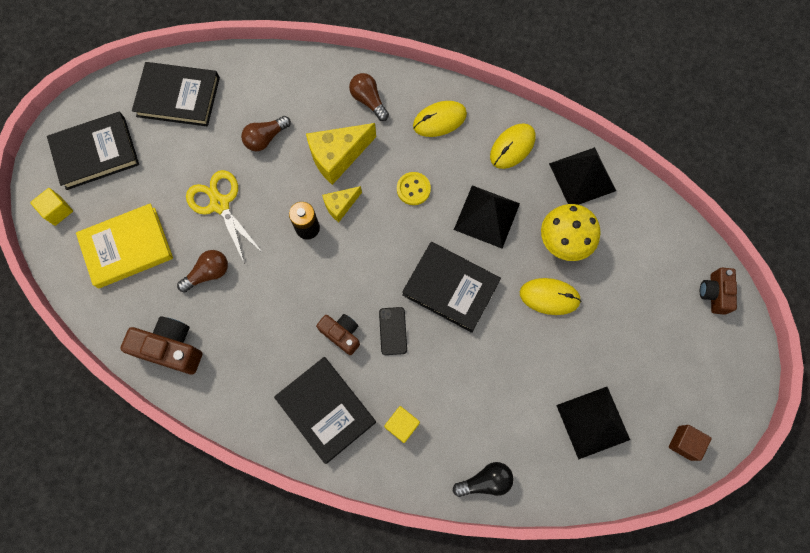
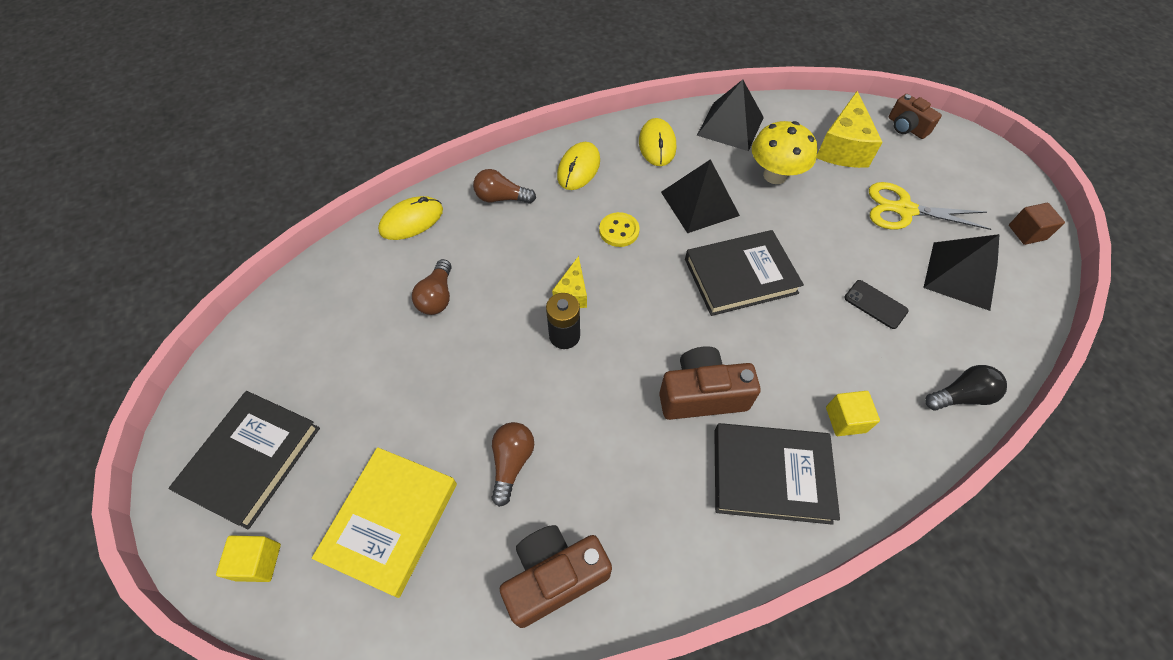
camera: 45 degrees left, 15 degrees down
black book [132,62,220,126] -> none
yellow scissors [186,170,263,264] -> yellow scissors moved to [869,182,991,230]
yellow cheese [306,123,376,185] -> yellow cheese moved to [817,91,883,168]
brown camera [316,314,360,355] -> brown camera [659,346,761,420], size x1.55
black phone [379,307,407,355] -> black phone moved to [844,280,909,329]
black light bulb [453,462,514,497] -> black light bulb turned 45 degrees clockwise [925,365,1007,410]
yellow mouse [520,278,581,315] -> yellow mouse moved to [378,196,443,240]

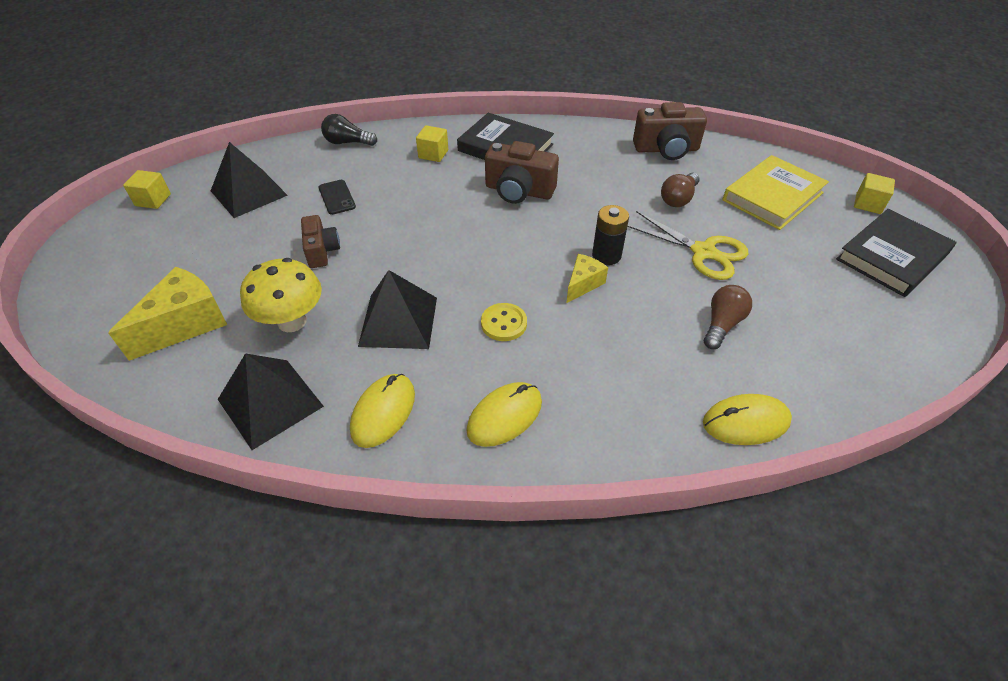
camera: 155 degrees left, 10 degrees down
brown light bulb [473,169,536,204] -> none
black book [685,230,804,316] -> none
yellow scissors [869,182,991,230] -> yellow scissors moved to [627,211,749,280]
brown camera [889,94,942,139] -> brown camera moved to [301,215,340,268]
brown cube [1009,203,1065,245] -> yellow cube [123,170,171,209]

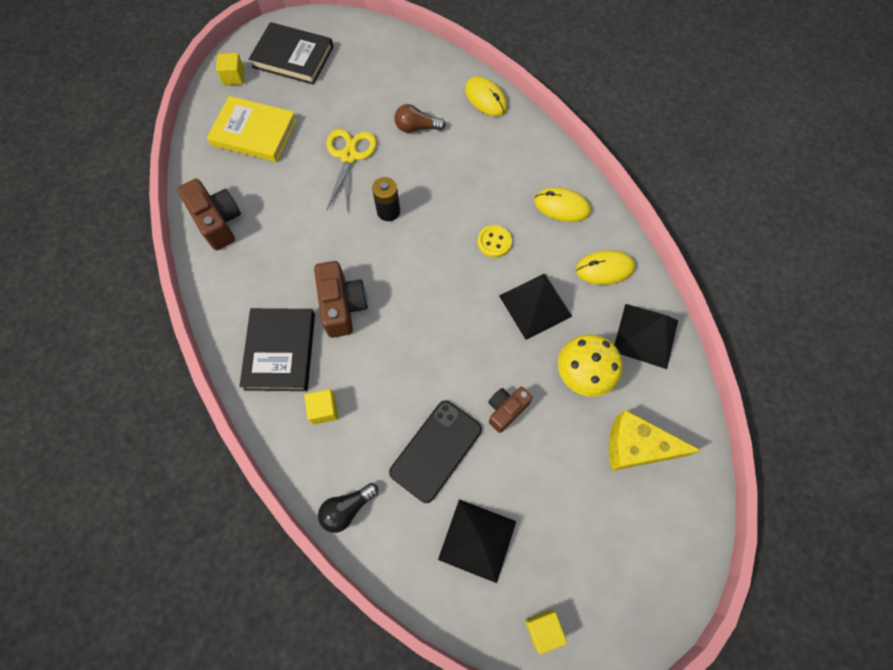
camera: 120 degrees left, 20 degrees up
black phone [319,180,356,215] -> black phone [389,400,482,503], size x1.86
black light bulb [321,114,377,146] -> black light bulb turned 75 degrees clockwise [318,483,378,533]
yellow cheese [566,254,608,303] -> none
brown light bulb [661,172,700,207] -> none

